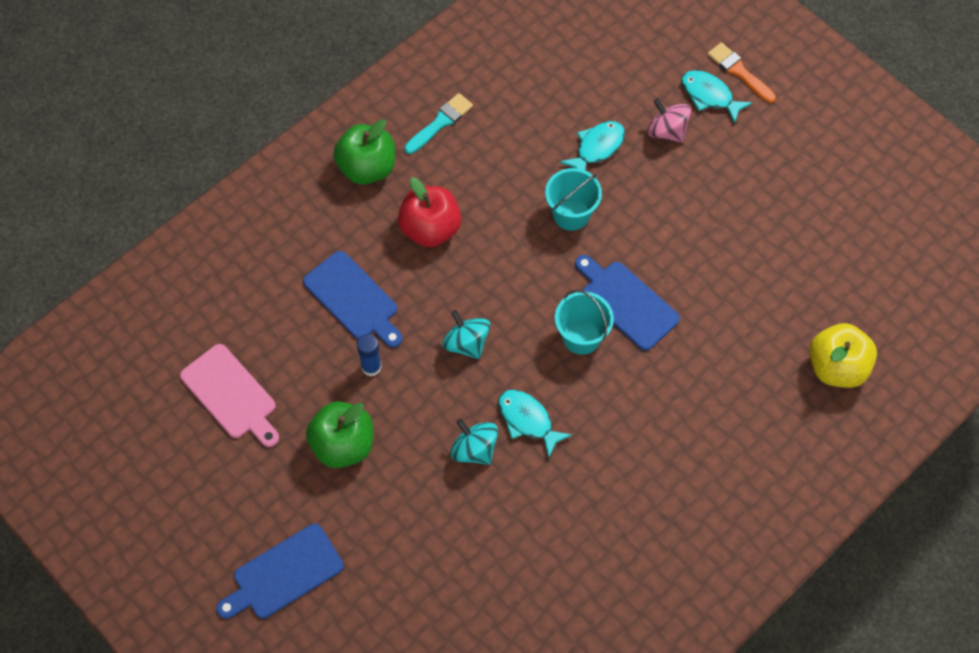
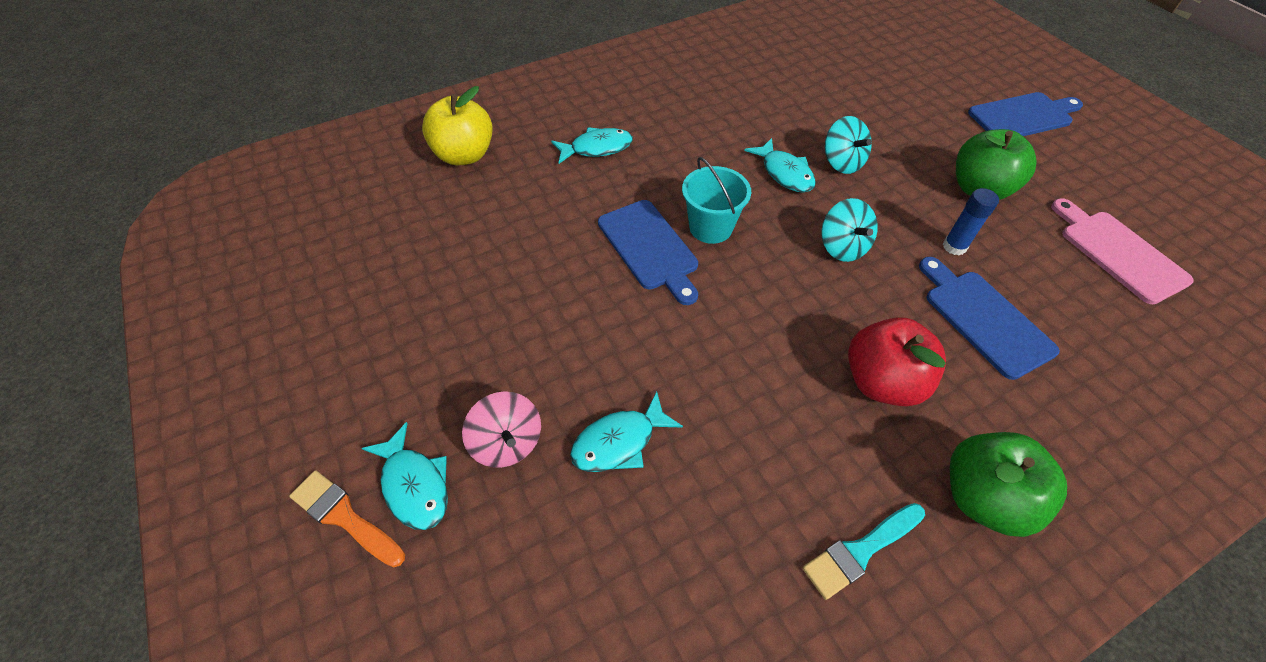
camera: 165 degrees left, 10 degrees down
turquoise bucket [545,168,602,231] -> none
orange brush [707,42,776,103] -> orange brush turned 150 degrees clockwise [289,470,405,567]
none -> turquoise fish [551,127,633,164]

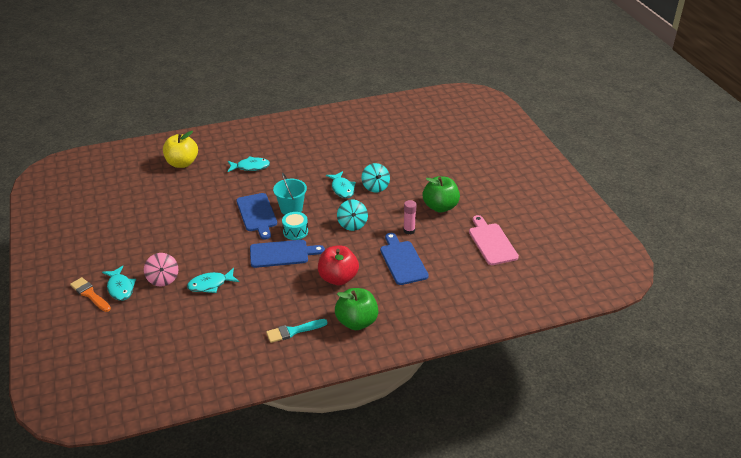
camera: 10 degrees right, 15 degrees down
blue glue stick [943,188,999,256] -> pink glue stick [403,200,417,234]
blue cutting board [968,92,1083,136] -> blue cutting board moved to [250,240,325,268]
none -> turquoise drum [282,212,308,240]

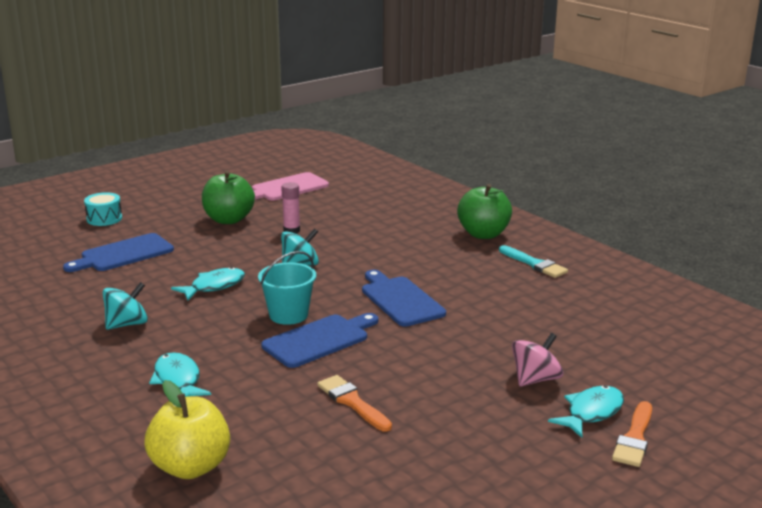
camera: 110 degrees left, 15 degrees down
turquoise fish [187,268,239,293] -> none
turquoise drum [282,212,308,240] -> turquoise drum moved to [84,192,122,226]
red apple [318,245,359,285] -> none
turquoise spinning top [361,163,390,193] -> turquoise spinning top moved to [103,282,148,330]
blue cutting board [380,233,429,285] -> blue cutting board moved to [63,233,174,272]
none -> orange brush [317,375,392,431]

